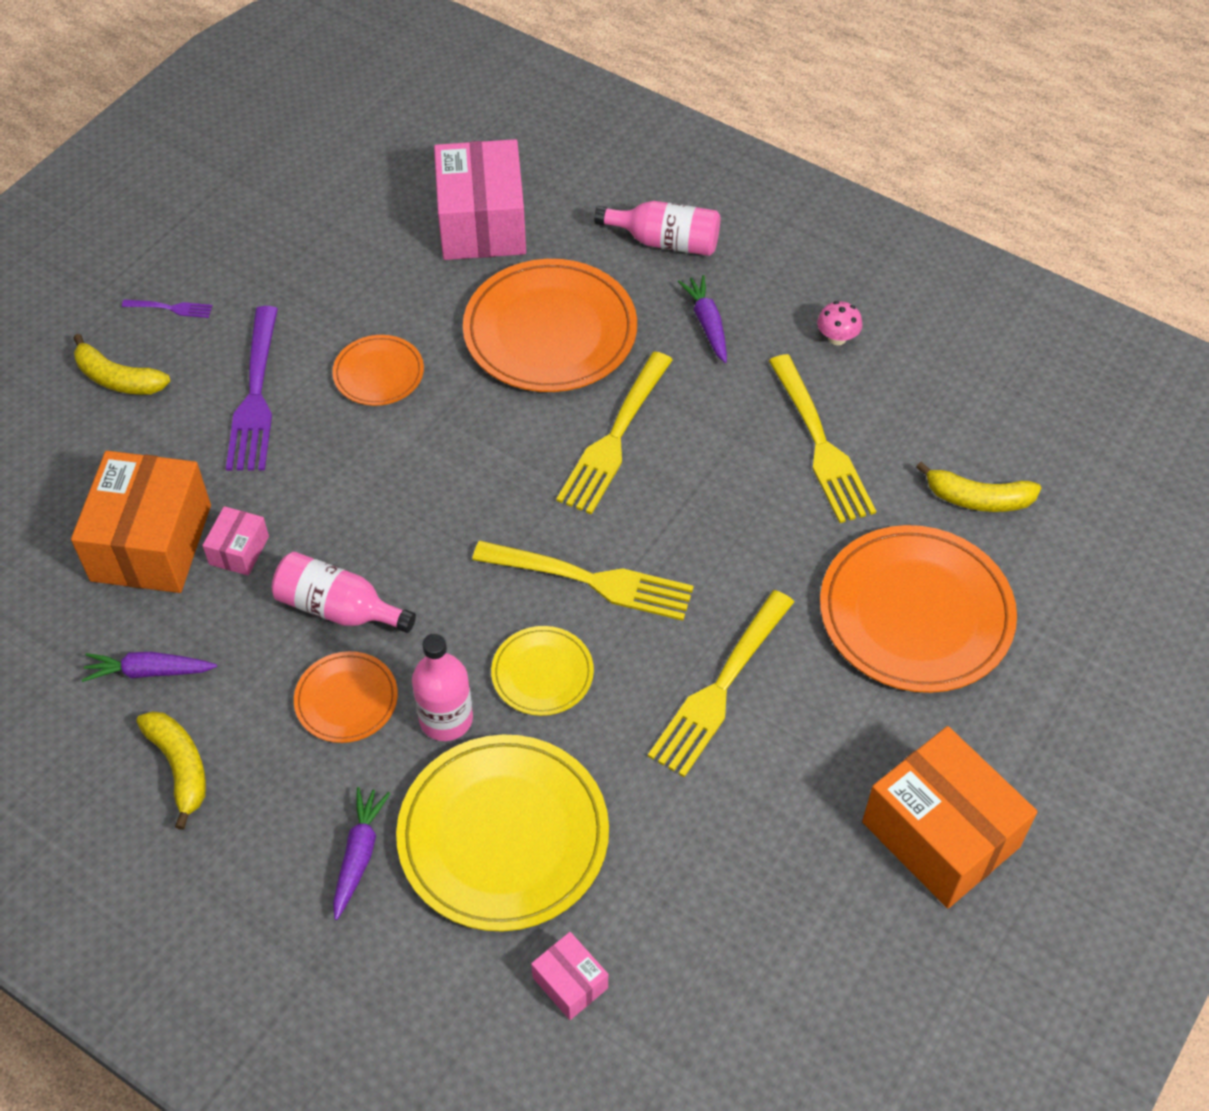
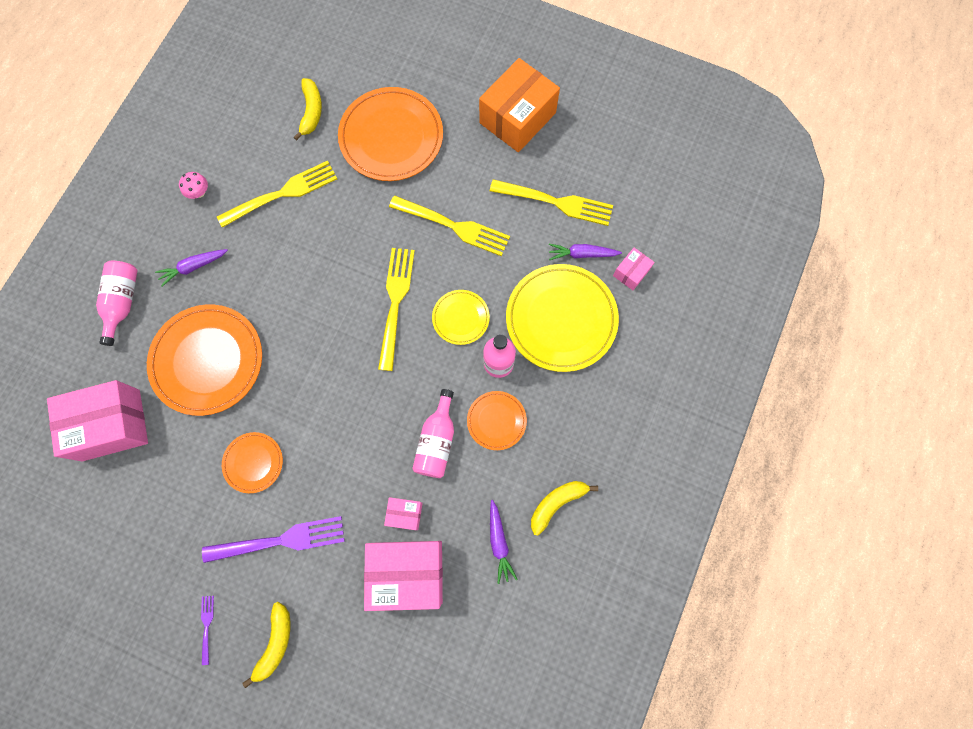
camera: 100 degrees left, 20 degrees up
orange box [71,451,211,593] -> pink box [364,541,443,611]
purple carrot [333,787,390,920] -> purple carrot moved to [549,244,622,260]
yellow fork [556,351,673,515] -> yellow fork moved to [490,179,613,226]

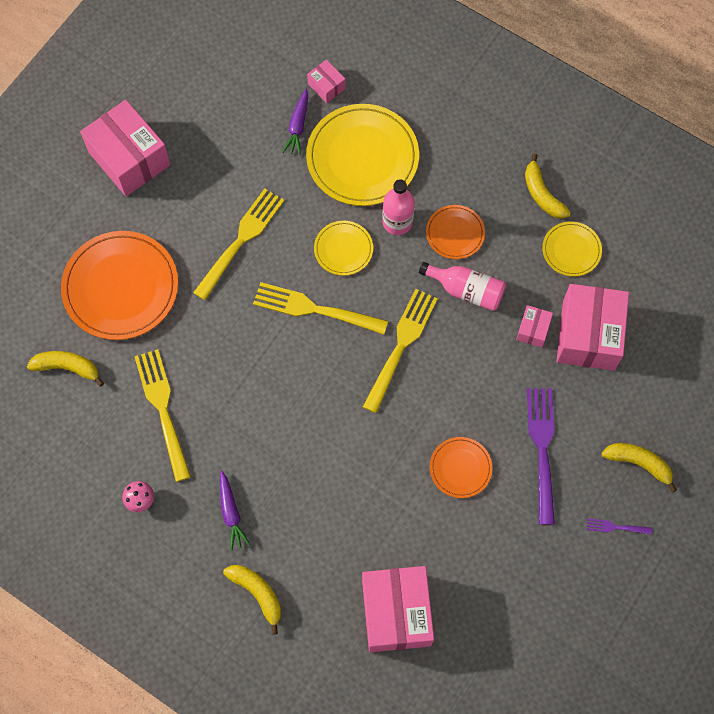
camera: 80 degrees left, 5 degrees down
pink bottle [96,261,138,346] -> yellow banana [223,565,281,635]
orange plate [147,305,262,416] -> none
orange box [479,58,560,152] -> pink box [80,100,171,196]
yellow fork [490,179,613,226] -> yellow fork moved to [363,289,438,413]
purple carrot [490,500,517,584] -> yellow plate [542,221,602,276]

